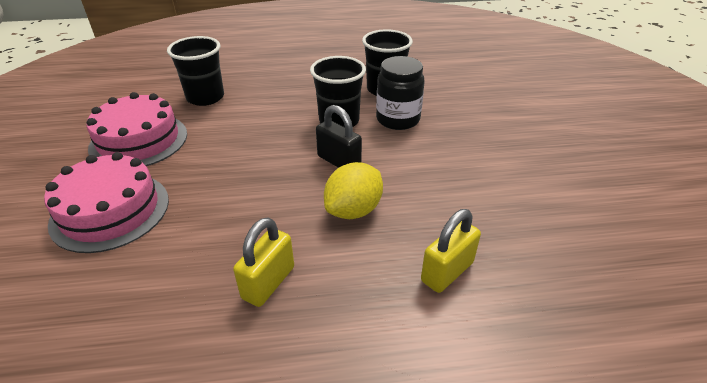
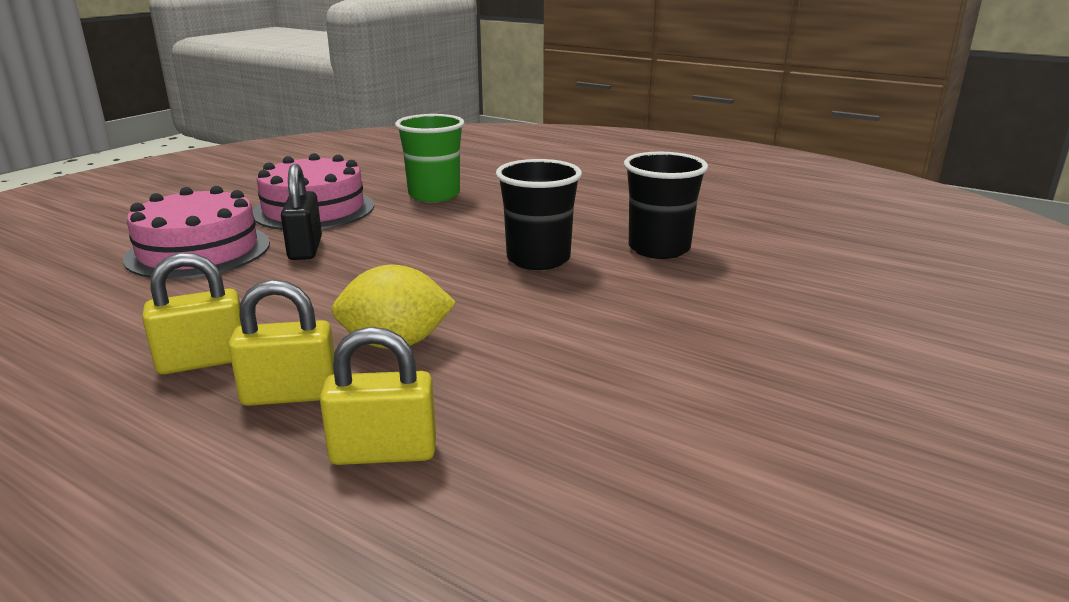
camera: 40 degrees right, 15 degrees down
black cup [167,36,224,106] -> green cup [395,114,465,202]
black padlock [316,105,362,168] -> black padlock moved to [281,164,322,260]
black jar [376,56,425,130] -> none
none -> yellow padlock [228,280,334,406]

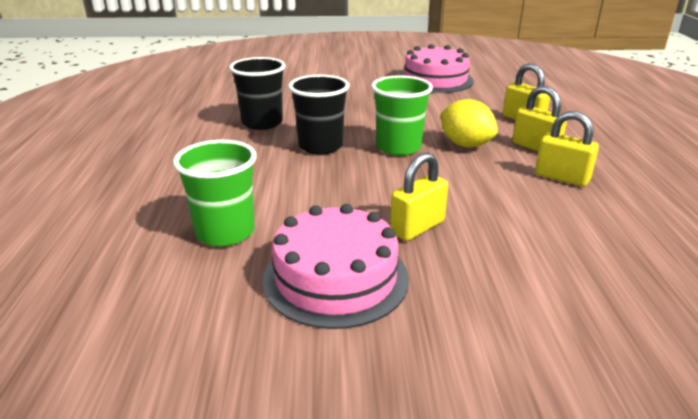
camera: 125 degrees left, 5 degrees up
pink cake [123,186,270,279] -> pink cake moved to [400,44,474,93]
black padlock [281,164,322,260] -> yellow padlock [390,152,448,241]
none -> green cup [371,75,433,156]

